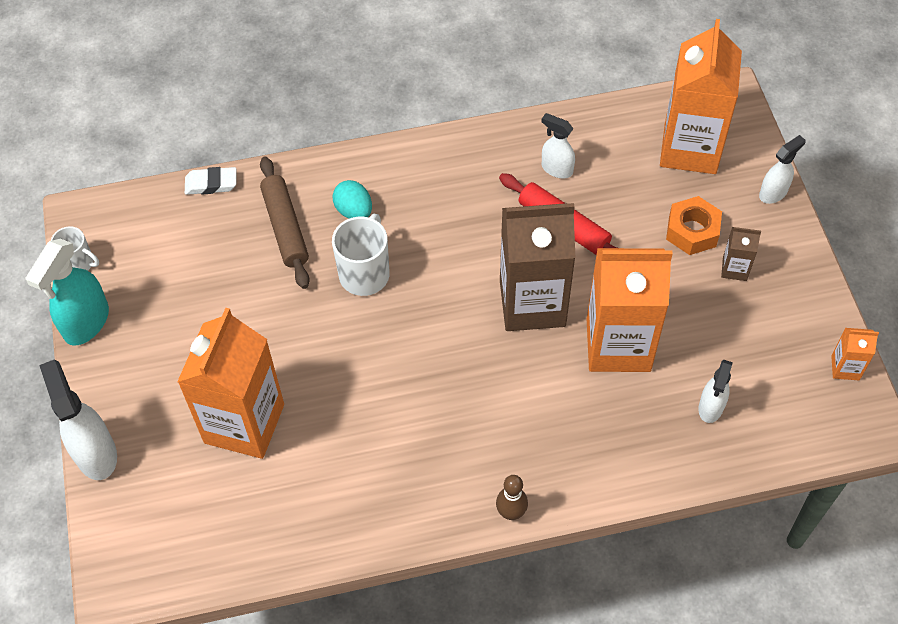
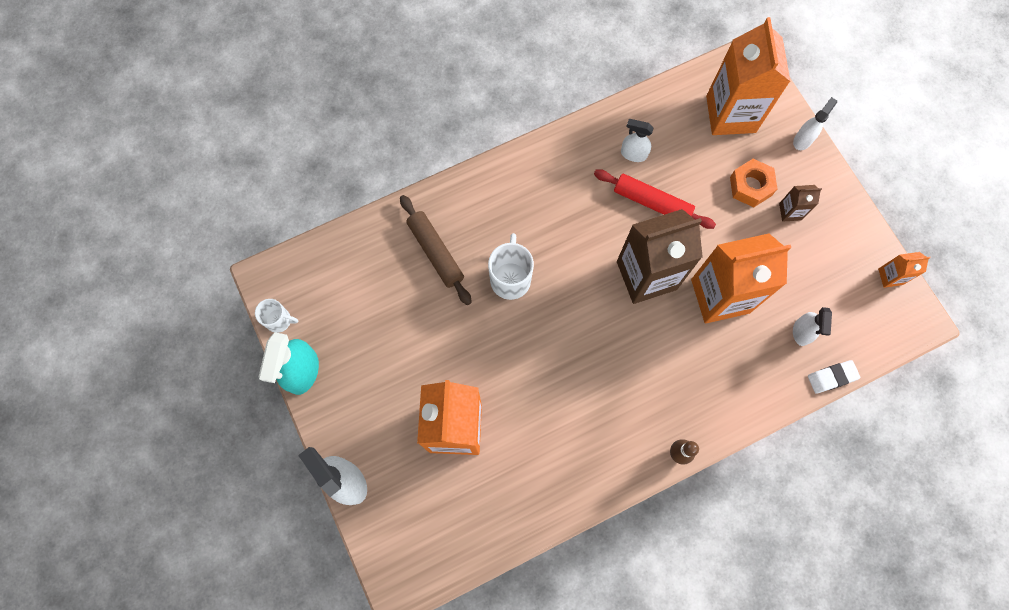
camera: 15 degrees left, 15 degrees up
white eraser [185,167,236,195] -> white eraser moved to [808,360,860,394]
turquoise egg [332,180,372,219] -> none

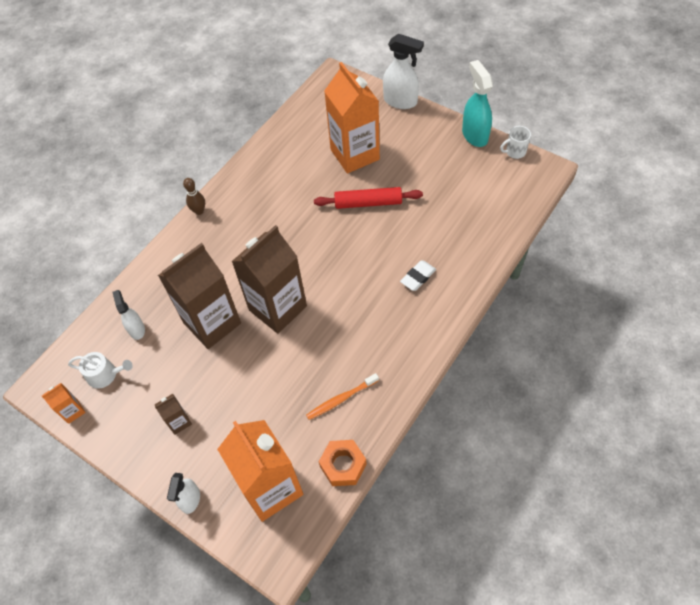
camera: 155 degrees right, 15 degrees down
brown rolling pin [400,195,472,305] -> none
white mug [488,233,534,300] -> none
red rolling pin [594,169,716,229] -> red rolling pin moved to [314,187,423,209]
white spray bottle [621,119,653,162] -> orange toothbrush [306,373,379,420]
orange carton [691,234,791,323] -> brown carton [158,243,241,349]
orange nut [730,159,777,207] -> orange nut moved to [319,440,367,486]
white eraser [808,360,860,394] -> white eraser moved to [400,260,436,291]
none -> white watering can [68,352,133,388]

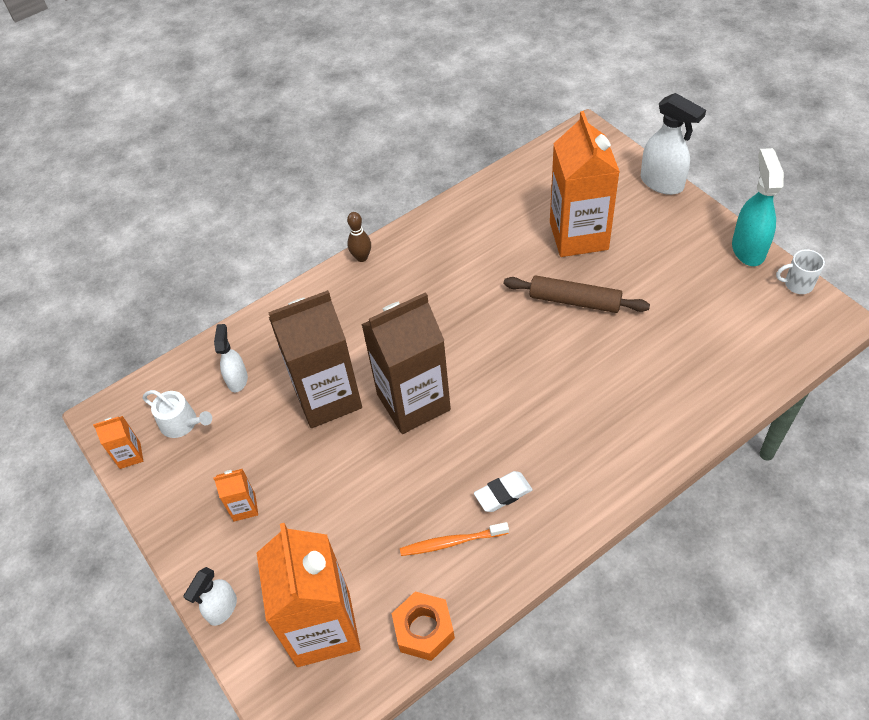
camera: 20 degrees right, 5 degrees down
brown carton [155,394,192,435] -> orange carton [213,469,258,522]
red rolling pin [314,187,423,209] -> brown rolling pin [504,275,650,313]
white eraser [400,260,436,291] -> white eraser moved to [474,471,533,512]

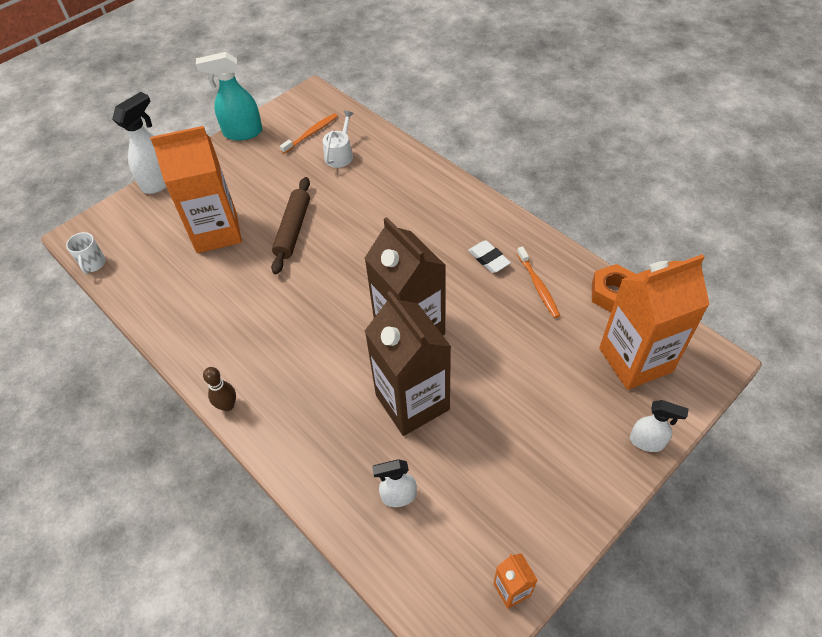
camera: 100 degrees left, 0 degrees up
white watering can [143,390,212,438] -> white watering can moved to [323,111,354,168]
orange carton [213,469,258,522] -> none
white mug [776,249,825,294] -> white mug moved to [66,232,106,274]
none -> orange toothbrush [280,113,338,154]

